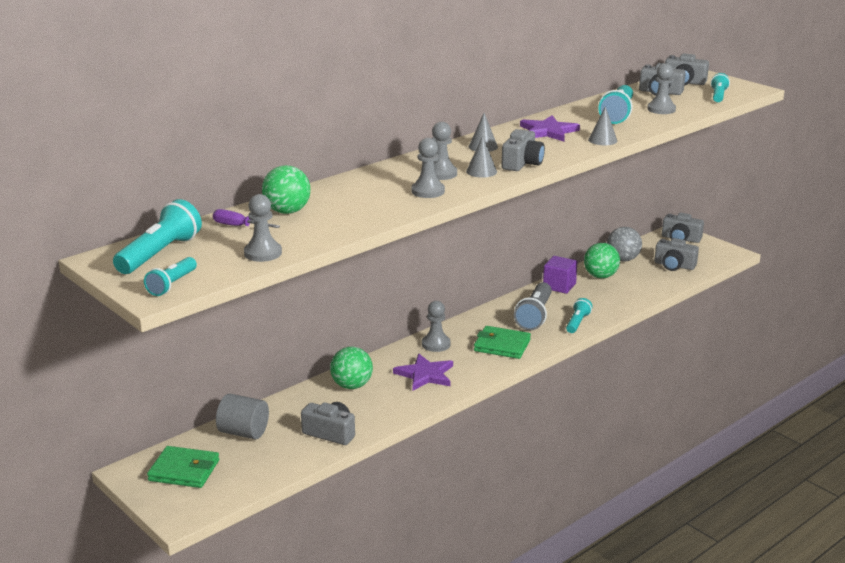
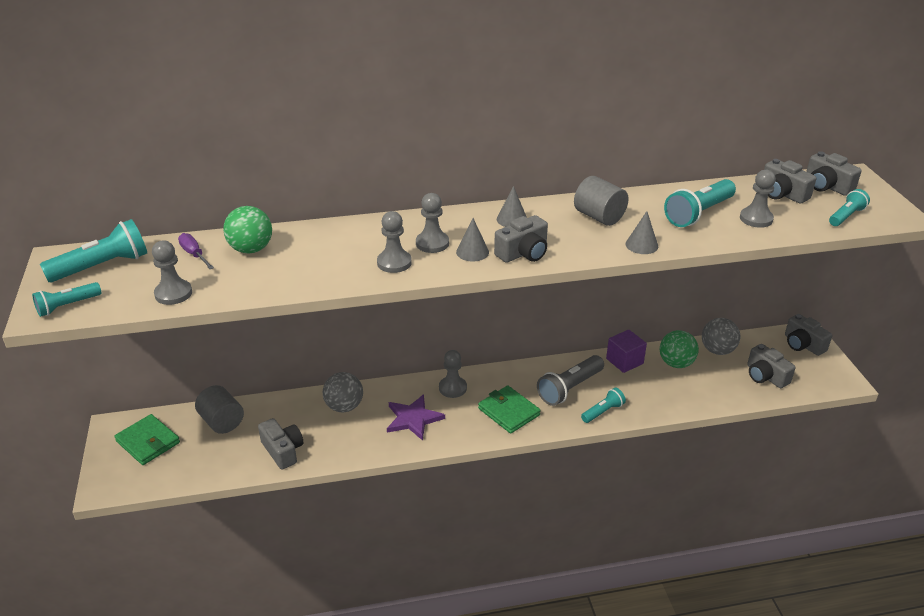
camera: 30 degrees right, 10 degrees up
green ball [330,347,373,389] -> grey ball [323,372,363,413]
purple star [520,115,580,142] -> grey cylinder [574,176,628,226]

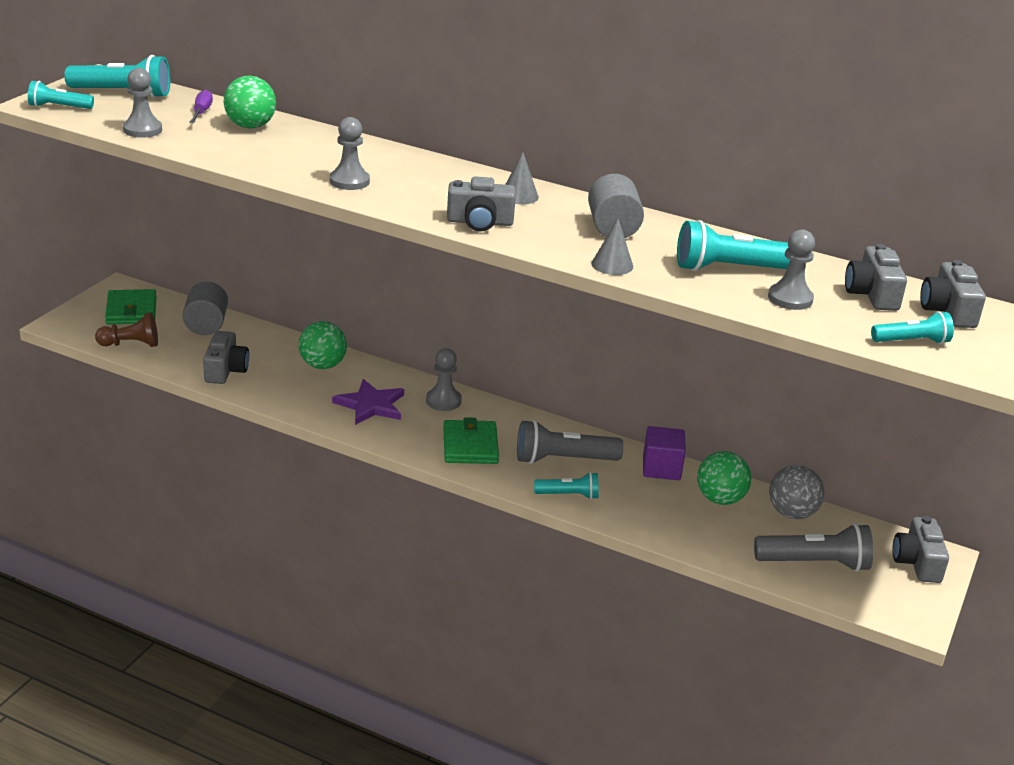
camera: 35 degrees right, 5 degrees down
grey ball [323,372,363,413] -> green ball [299,321,347,369]
grey pawn [416,193,449,253] -> none
grey cone [456,218,489,261] -> none
grey camera [747,344,795,388] -> grey flashlight [754,523,873,572]
none -> brown pawn [95,312,158,347]

